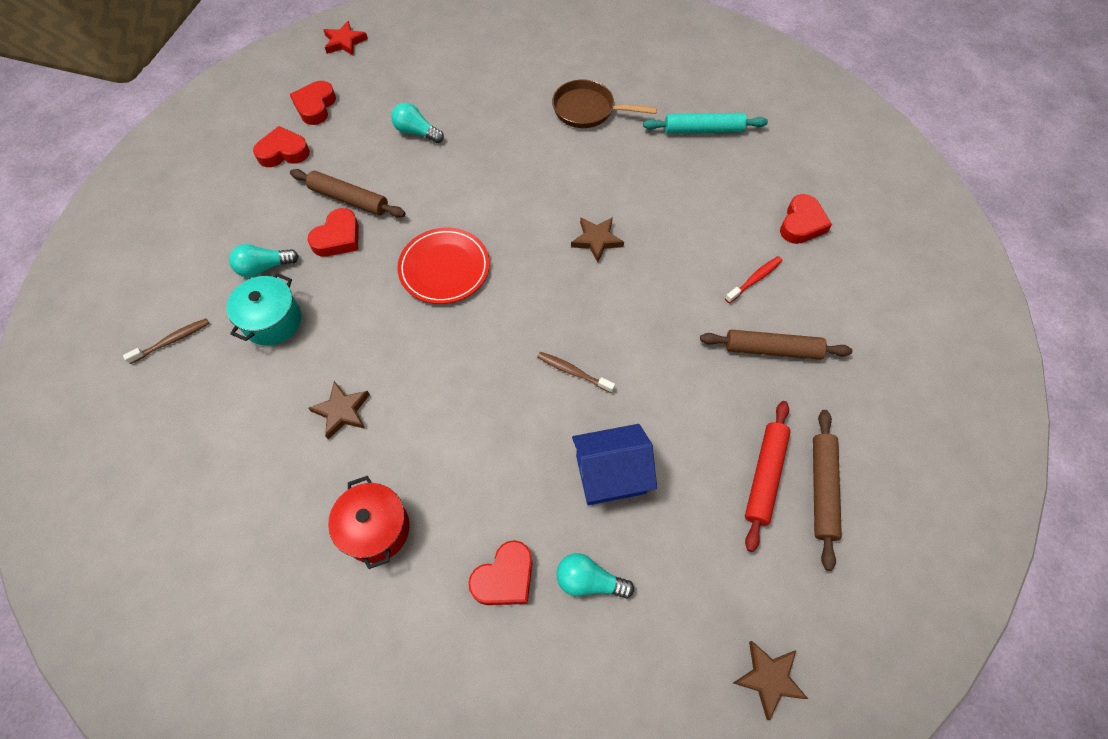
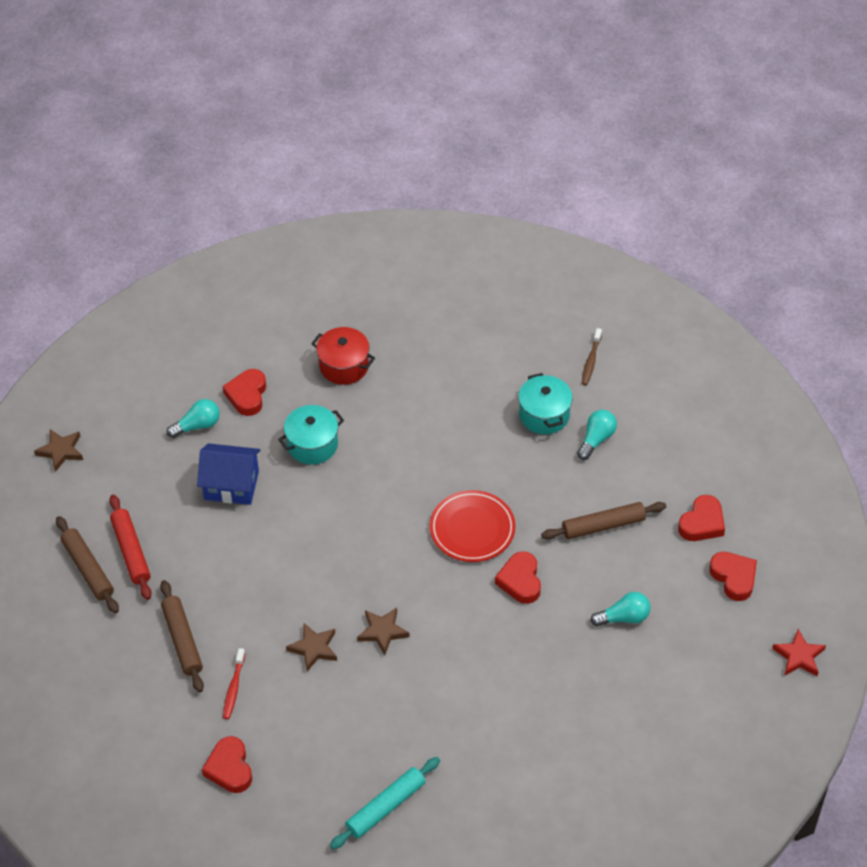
camera: 140 degrees right, 10 degrees down
red heart [307,208,359,257] -> red heart moved to [495,551,541,604]
brown star [308,381,370,440] -> brown star moved to [286,623,337,671]
brown toothbrush [537,352,615,393] -> none
brown pan [552,79,657,128] -> none
blue house [572,424,657,505] -> blue house turned 60 degrees clockwise [197,443,261,505]
brown rolling pin [700,330,852,360] -> brown rolling pin turned 75 degrees counterclockwise [160,580,204,693]
none -> turquoise pot [278,405,344,465]

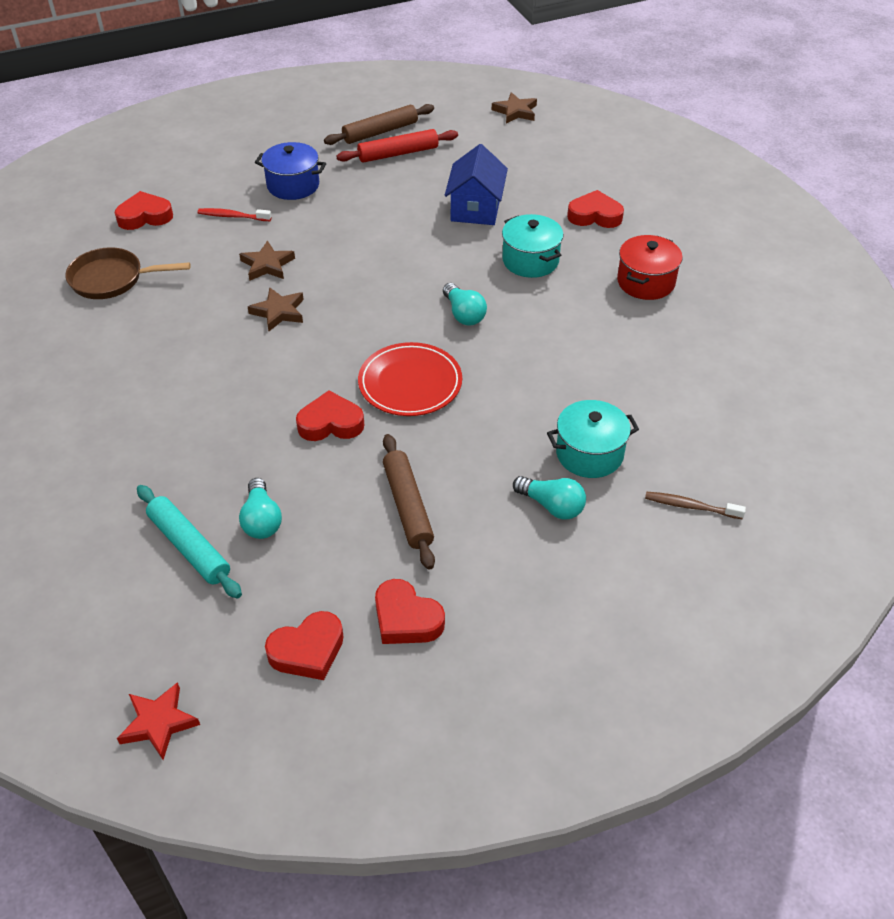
camera: 90 degrees right, 5 degrees down
brown rolling pin [160,580,204,693] -> blue pot [255,142,326,200]
turquoise light bulb [167,399,220,438] -> turquoise light bulb moved to [443,283,487,326]
turquoise rolling pin [330,757,440,849] -> turquoise rolling pin moved to [137,485,242,598]
none -> brown pan [65,247,191,299]

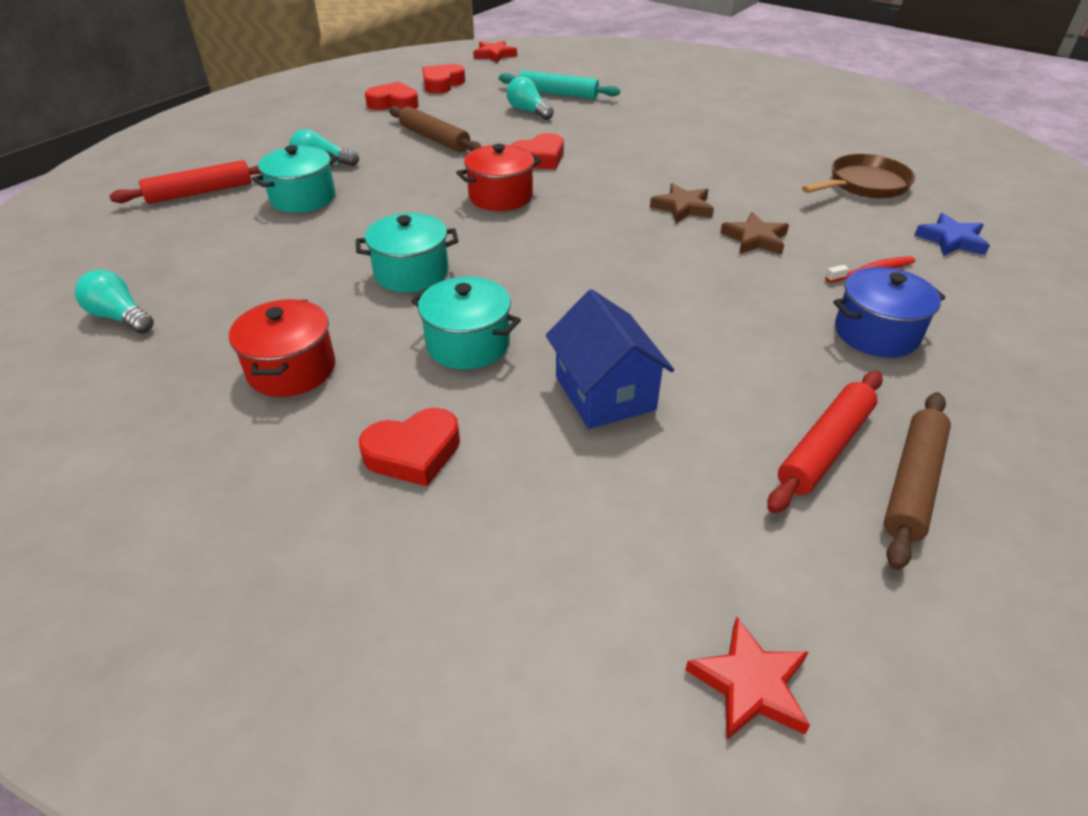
camera: 150 degrees right, 5 degrees down
red heart [115,191,173,230] -> blue star [914,213,990,256]
red plate [358,342,462,416] -> red pot [456,144,542,211]
turquoise light bulb [443,283,487,326] -> turquoise light bulb moved to [75,270,154,333]
brown star [492,92,537,124] -> red star [685,617,810,741]
brown toothbrush [645,492,746,519] -> red rolling pin [109,160,262,204]
none -> turquoise pot [356,213,458,293]

